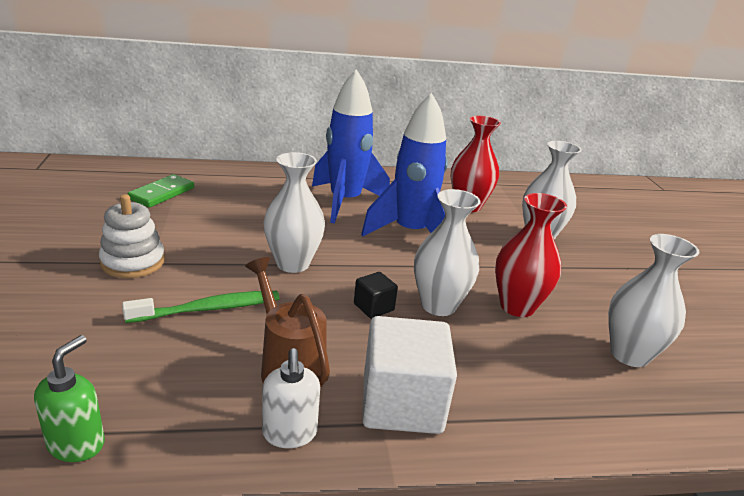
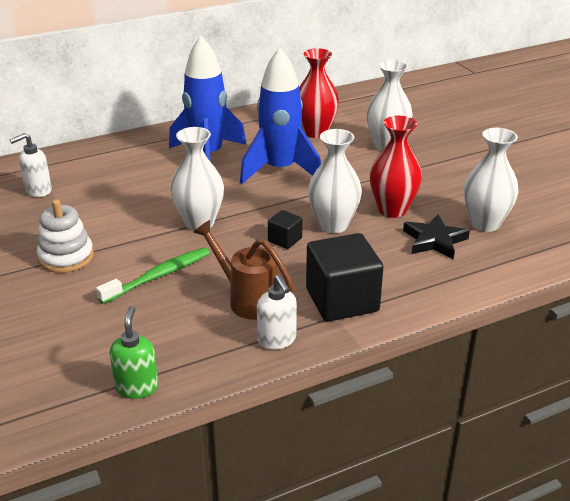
camera: 15 degrees left, 5 degrees up
green domino [127,174,194,208] -> white soap dispenser [10,133,52,197]
white cube [362,316,457,434] -> black cube [306,233,384,322]
none -> black star [403,214,470,259]

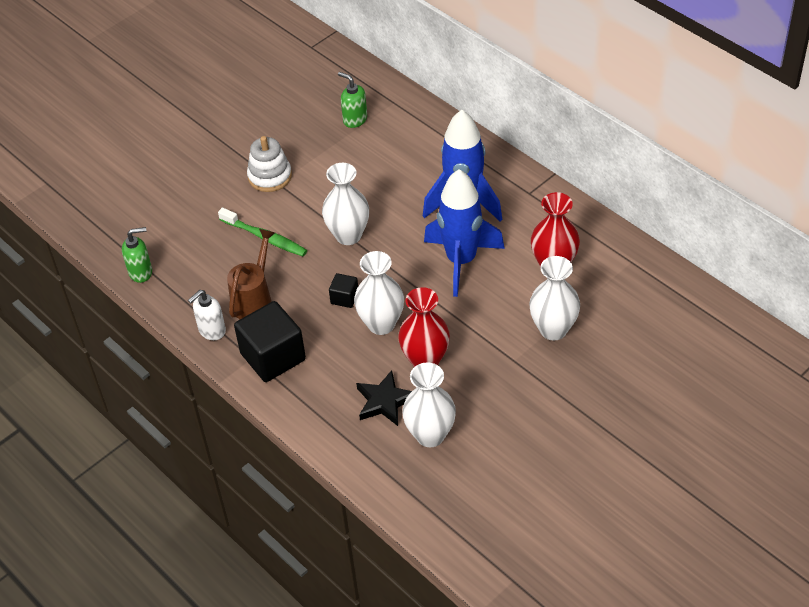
camera: 75 degrees right, 15 degrees up
white soap dispenser [10,133,52,197] -> green soap dispenser [338,72,367,128]

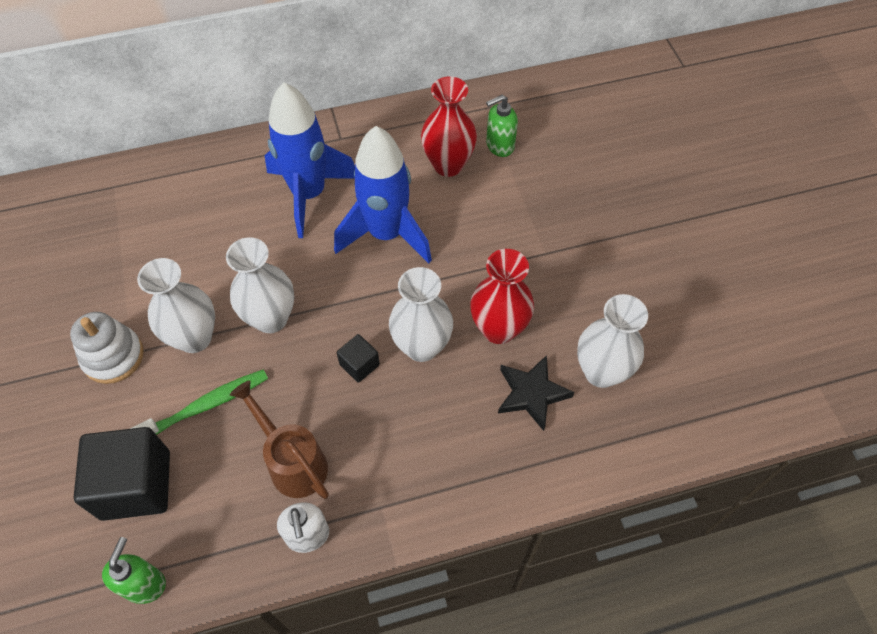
camera: 65 degrees left, 10 degrees up
black cube [234,301,306,382] -> black cube moved to [74,427,170,521]
green soap dispenser [338,72,367,128] -> green soap dispenser moved to [486,95,518,157]
white vase [529,256,580,341] -> white vase moved to [137,258,215,353]

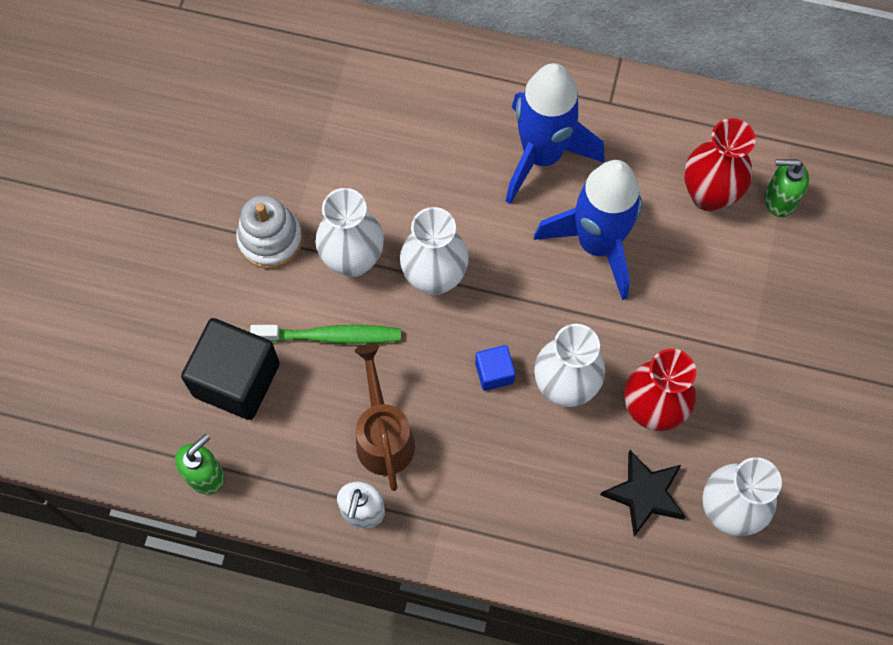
camera: 30 degrees right, 10 degrees up
black cube [337,334,380,383] -> blue cube [475,345,515,391]

